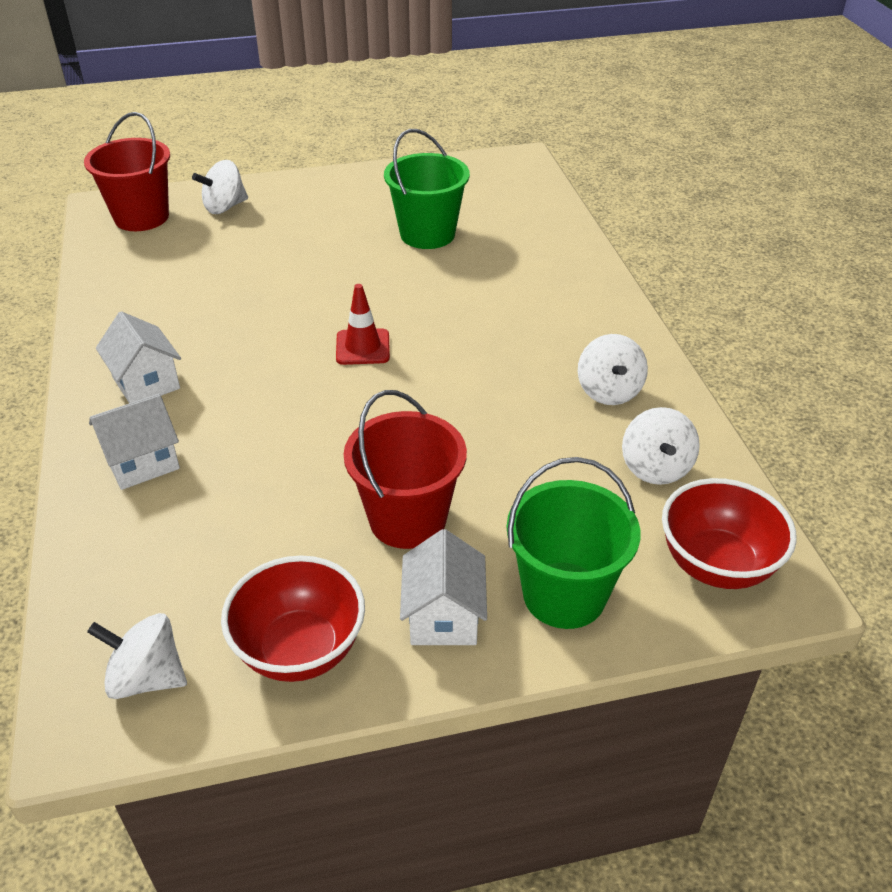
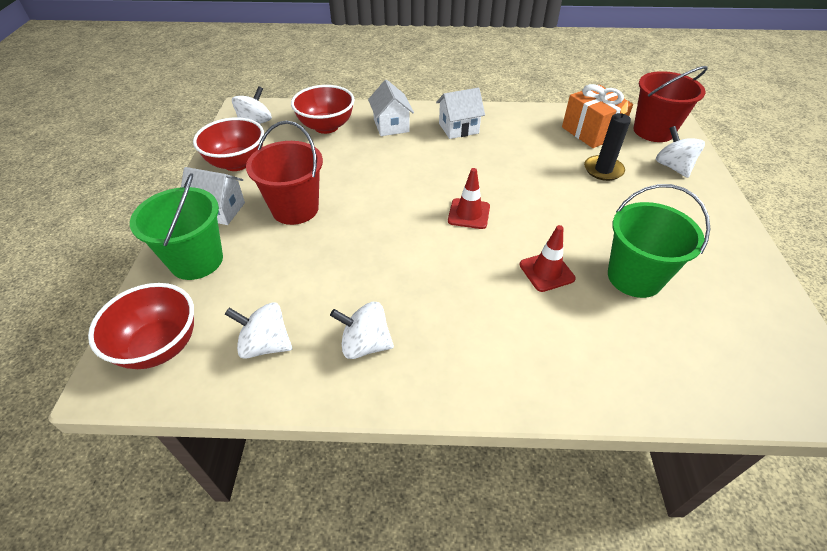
camera: 105 degrees right, 5 degrees up
none -> red bowl [291,85,354,134]
none -> red traffic cone [519,225,576,292]
none -> orange gift [562,84,633,148]
none -> black candle [584,100,631,181]

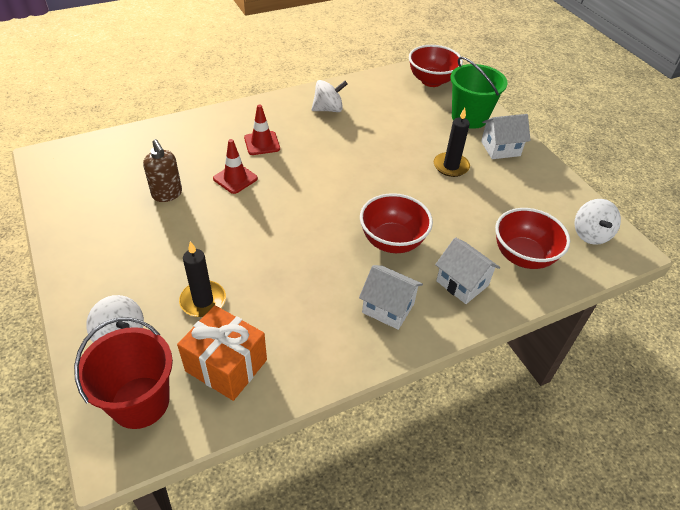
camera: 150 degrees right, 0 degrees up
red bowl [193,117,264,171] -> red bowl moved to [360,193,433,253]
white spinning top [225,302,292,359] -> none
red bucket [246,121,323,225] -> black candle [434,108,470,177]
white house [436,88,485,139] -> white house turned 75 degrees clockwise [359,265,423,330]
red traffic cone [448,168,490,229] -> red traffic cone moved to [244,104,280,155]
green bucket [608,184,710,298] -> brown soap dispenser [143,139,182,202]

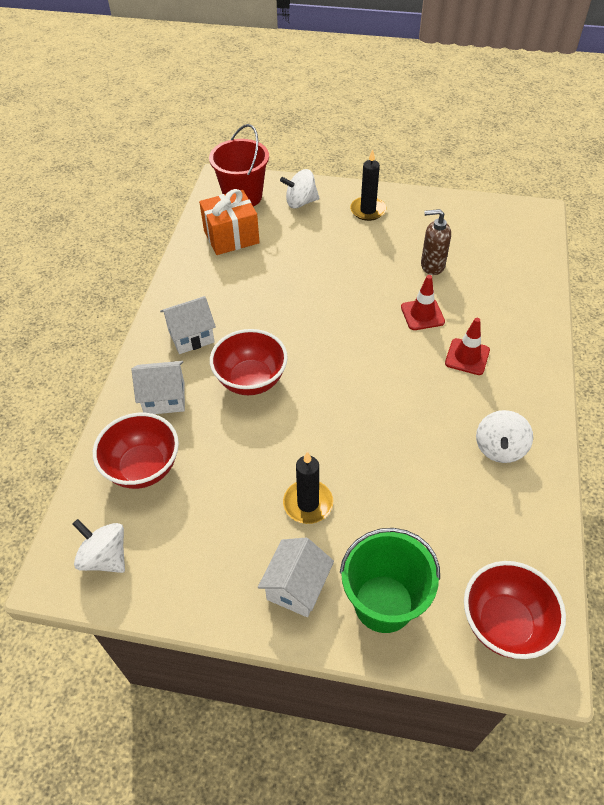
camera: 130 degrees right, 5 degrees up
black candle [179,241,226,317] -> black candle moved to [350,149,386,221]

